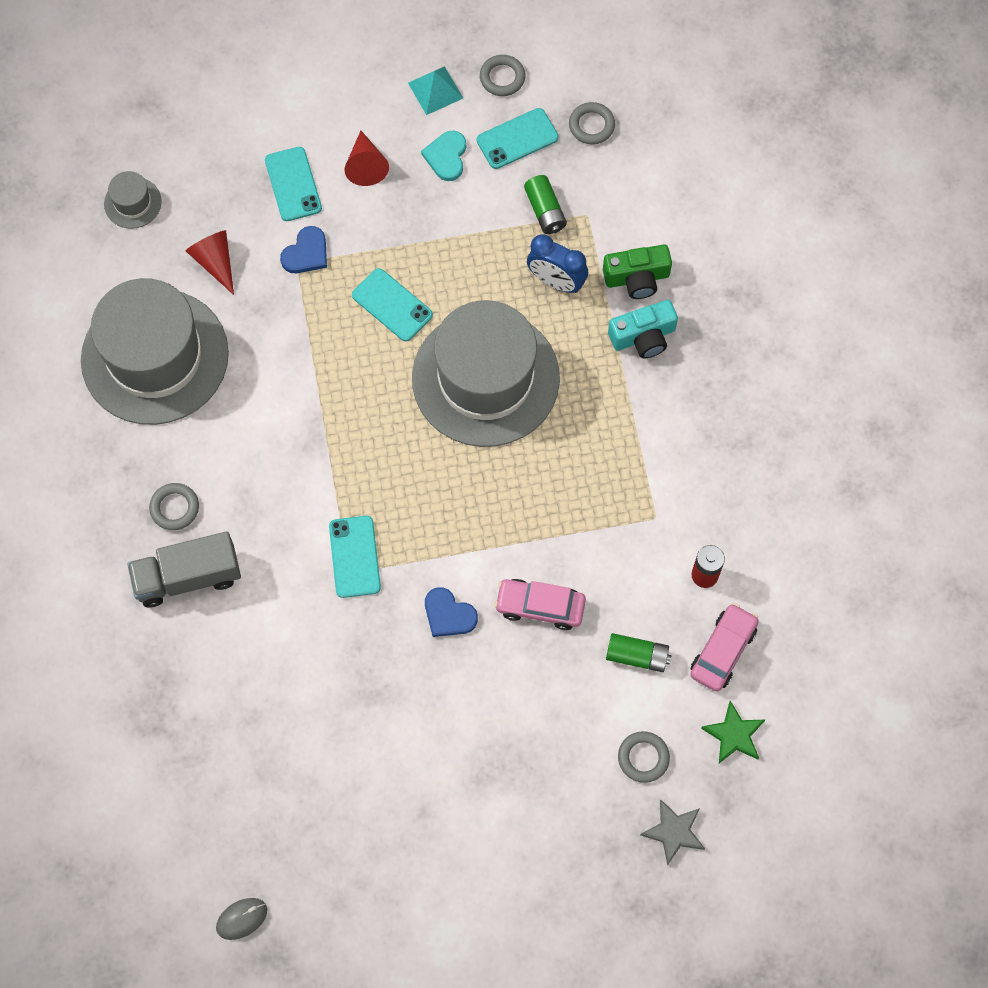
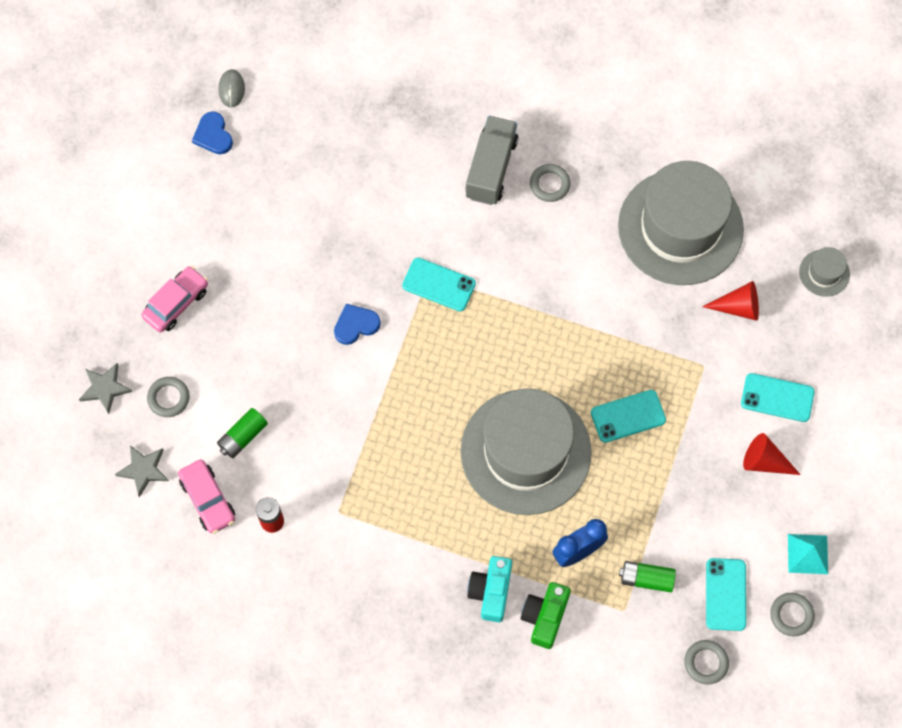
camera: 120 degrees right, 0 degrees up
blue heart [280,226,327,273] -> blue heart moved to [192,111,233,154]
turquoise heart [421,131,466,181] -> none
pink car [494,579,586,630] -> pink car moved to [141,266,208,333]
green star [701,701,765,763] -> grey star [115,445,169,497]

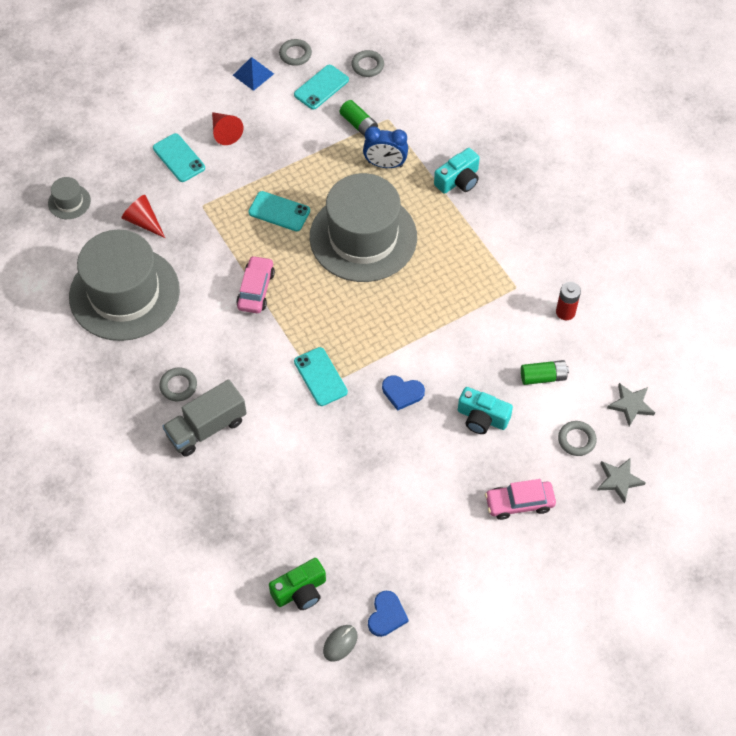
camera: 140 degrees left, 10 degrees down
pink car [178,459,235,534] -> pink car moved to [236,255,275,313]
green camera [521,582,571,649] -> green camera moved to [269,558,326,610]
turquoise pyramid [788,534,828,574] -> blue pyramid [233,57,274,91]
none -> turquoise camera [458,387,513,434]

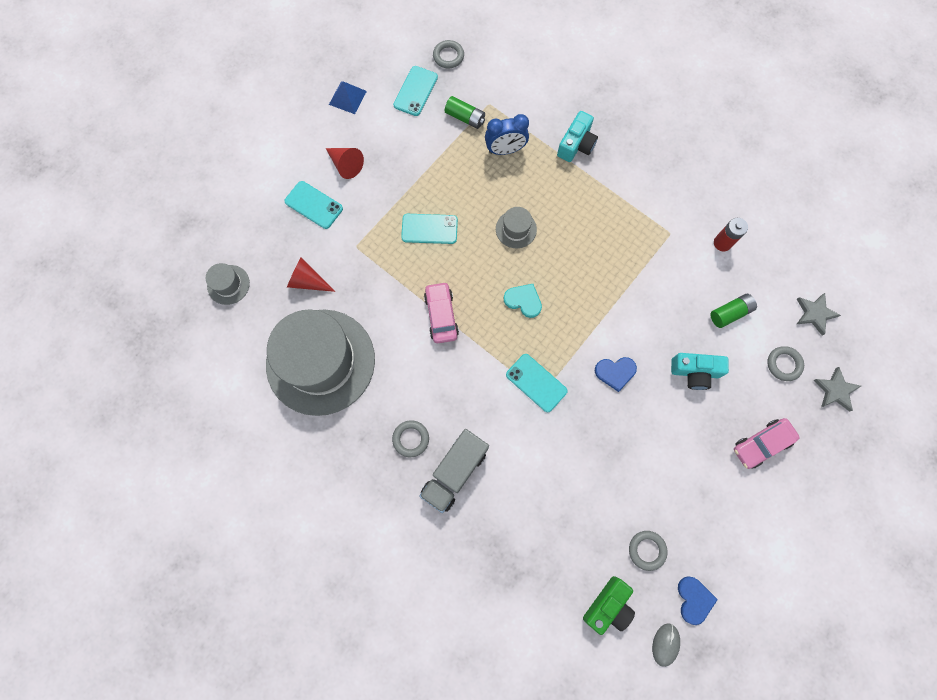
camera: 20 degrees left, 15 degrees up
grey ring [279,39,312,66] -> grey ring moved to [629,531,668,571]
grey hat [310,173,417,282] -> grey hat [496,207,537,248], size x0.40
none -> turquoise heart [504,284,542,318]

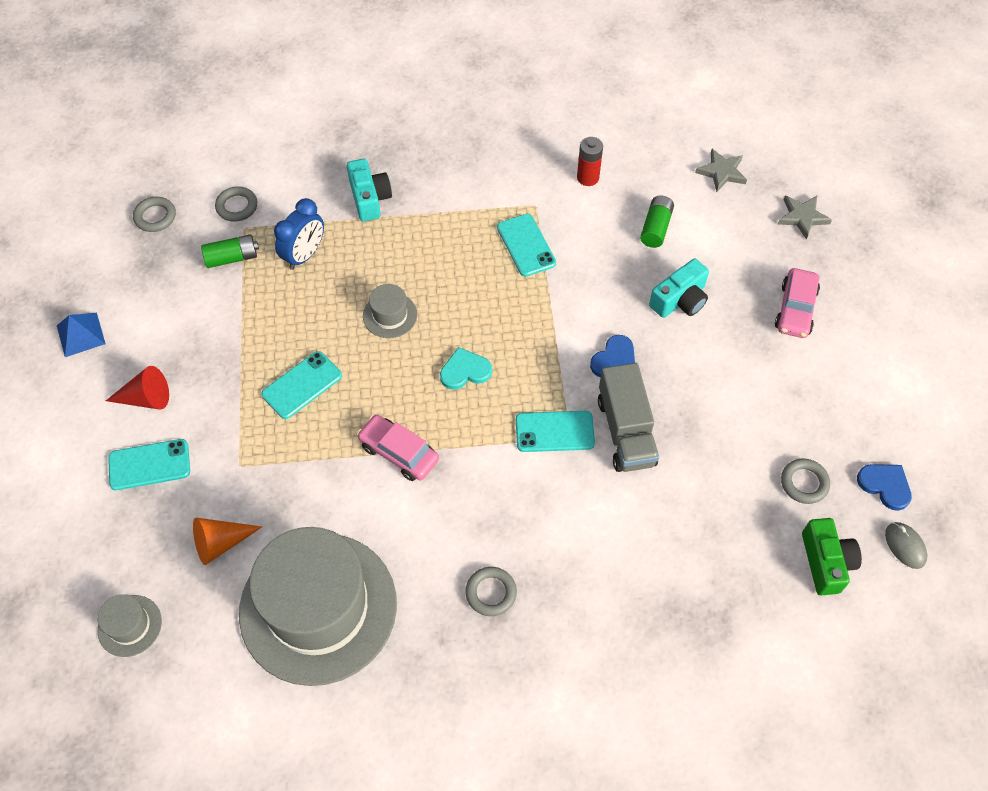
camera: 45 degrees left, 15 degrees down
red cone [287,258,335,292] -> orange cone [193,518,262,565]
turquoise phone [393,66,438,116] -> turquoise phone moved to [497,214,556,277]
grey truck [419,429,489,513] -> grey truck moved to [598,363,659,472]
grey ring [767,346,804,381] -> grey ring moved to [215,186,257,222]

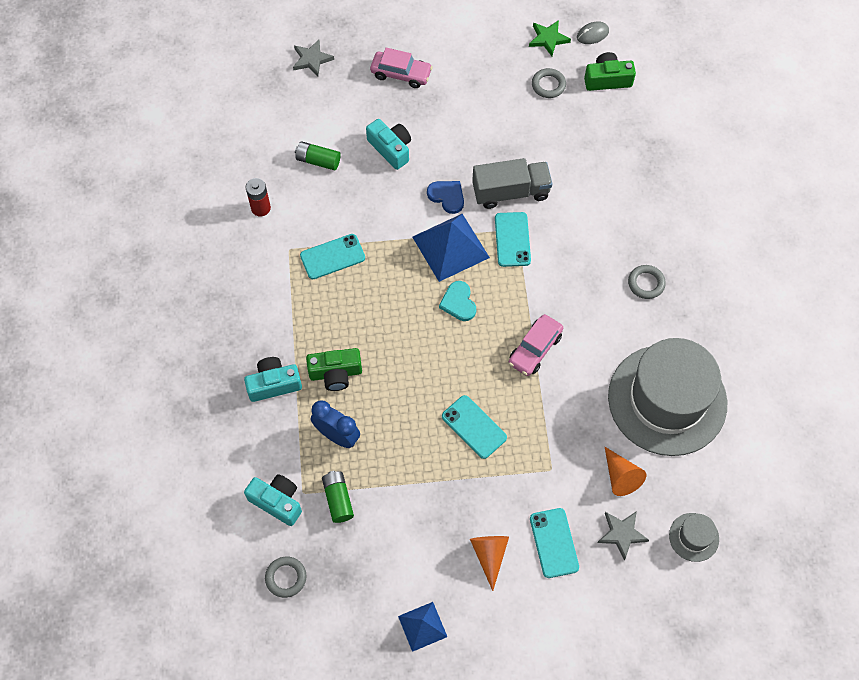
camera: 90 degrees left, 5 degrees up
red cone [106,366,169,409] -> orange cone [470,536,509,591]
grey ring [215,186,257,222] -> turquoise camera [244,474,302,526]
grey hat [363,284,417,338] -> none
grey star [695,149,747,192] -> grey star moved to [598,511,649,560]
blue heart [857,464,912,511] -> green star [529,20,571,56]
none -> green camera [306,348,362,391]
none -> blue pyramid [412,214,490,282]

